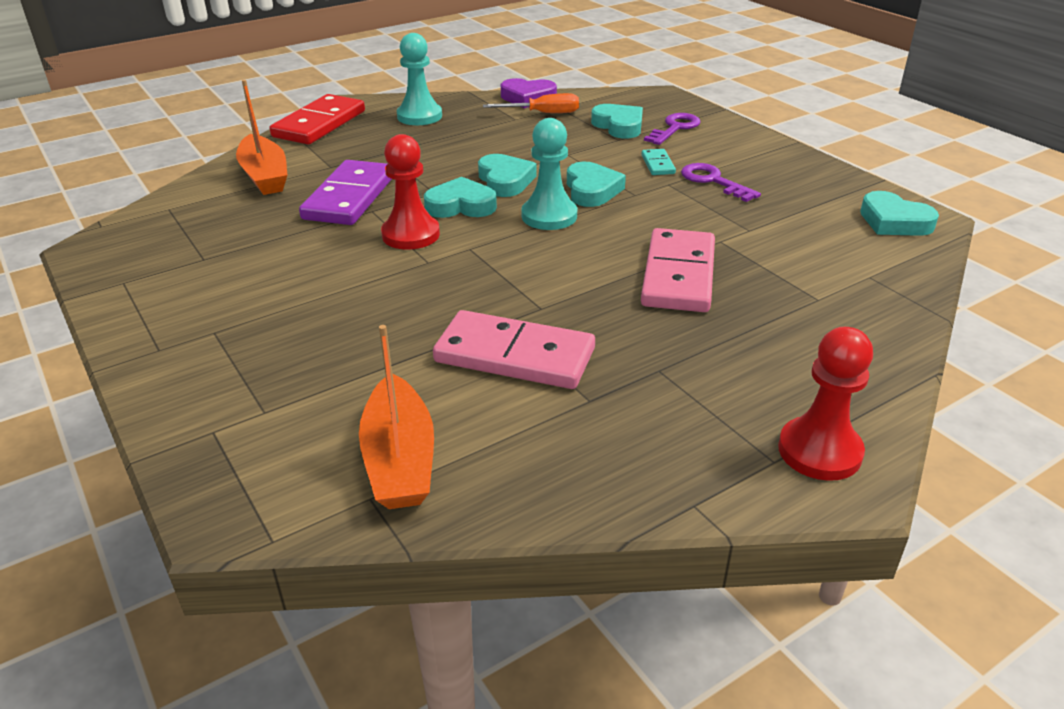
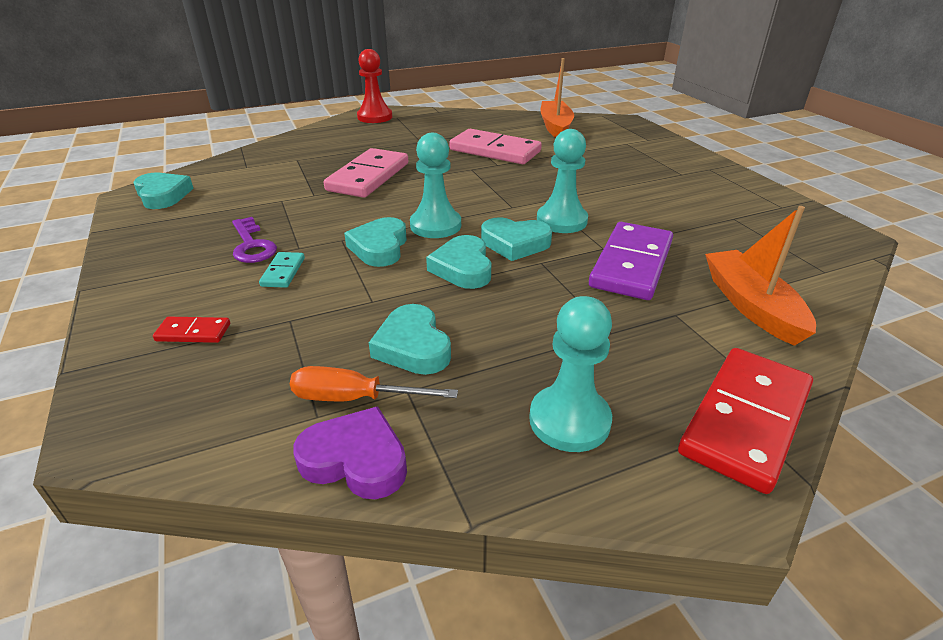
camera: 170 degrees left, 0 degrees up
red pawn [381,134,440,250] -> turquoise pawn [537,129,588,233]
turquoise heart [591,104,643,139] -> turquoise heart moved to [369,304,451,375]
purple key [644,113,700,145] -> red domino [153,317,230,343]

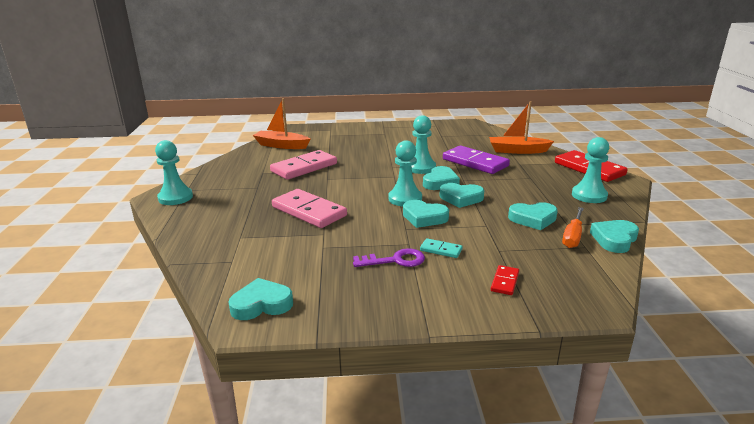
camera: 70 degrees left, 10 degrees down
purple heart [293,406,407,499] -> turquoise heart [590,220,639,253]
red pawn [357,49,392,123] -> turquoise pawn [155,140,193,205]

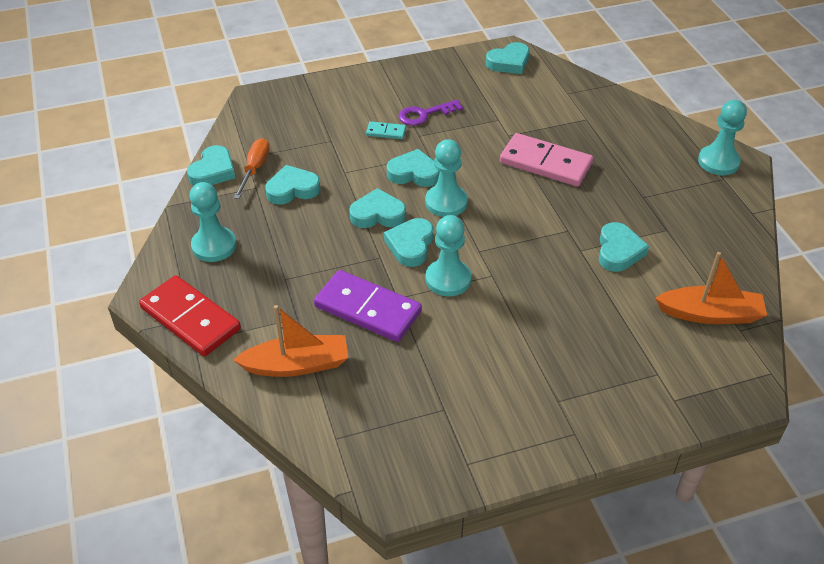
camera: 165 degrees right, 20 degrees up
pink domino [270,150,337,180] -> turquoise heart [599,222,649,272]
red domino [491,265,519,295] -> none

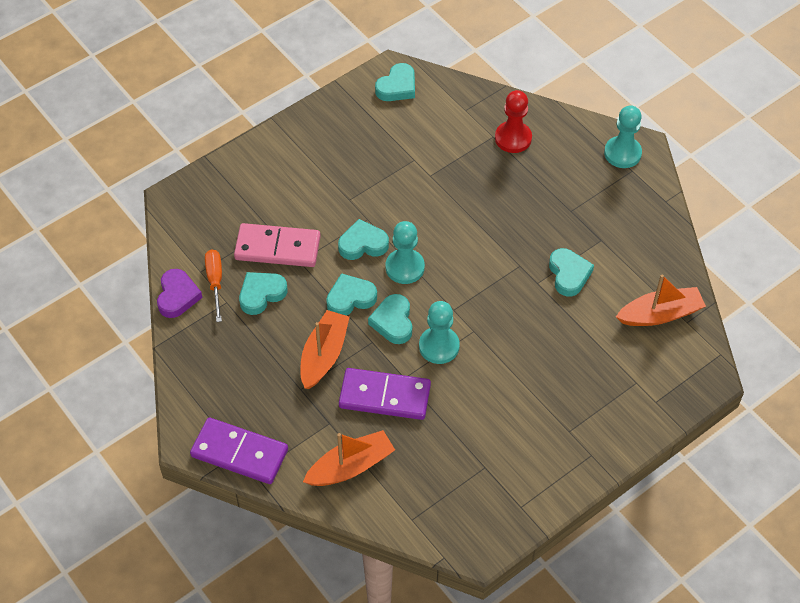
camera: 20 degrees left, 10 degrees up
red domino [139,275,241,357] -> purple domino [190,417,288,484]
turquoise heart [187,145,235,186] -> purple heart [157,269,202,318]
turquoise pawn [190,182,236,262] -> none
turquoise domino [366,121,406,139] -> none
purple key [399,100,463,126] -> none
pink domino [500,133,593,187] -> pink domino moved to [234,223,321,267]
none -> orange boat [300,310,350,389]
none -> red pawn [495,90,532,153]

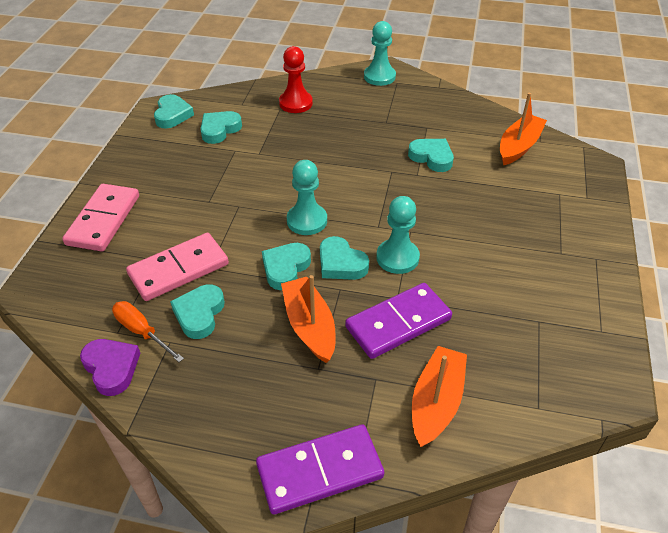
camera: 40 degrees left, 10 degrees down
turquoise heart [338,219,389,260] -> turquoise heart moved to [200,111,242,144]
none -> pink domino [62,184,139,252]

